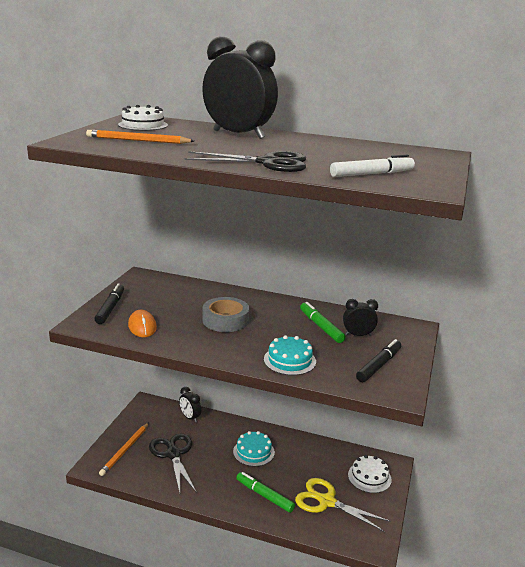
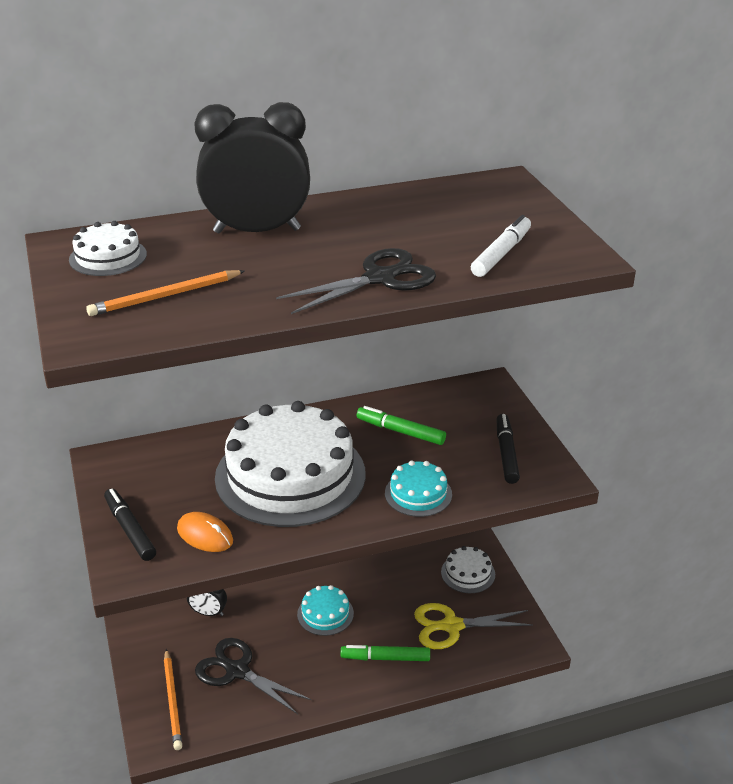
camera: 35 degrees left, 10 degrees up
grey tape [202,297,249,332] -> white cake [215,401,366,527]
black clock [343,299,378,336] -> none

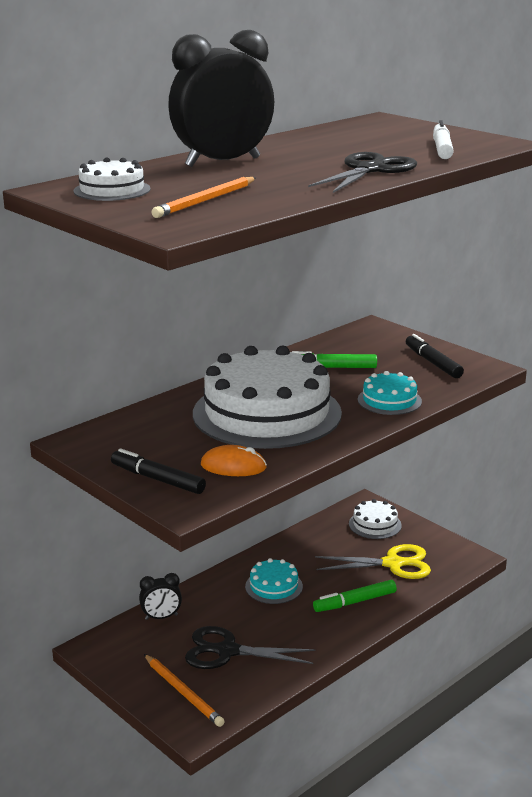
camera: 25 degrees left, 10 degrees down
yellow scissors [414,603,533,649] -> yellow scissors turned 150 degrees counterclockwise [315,544,431,579]

